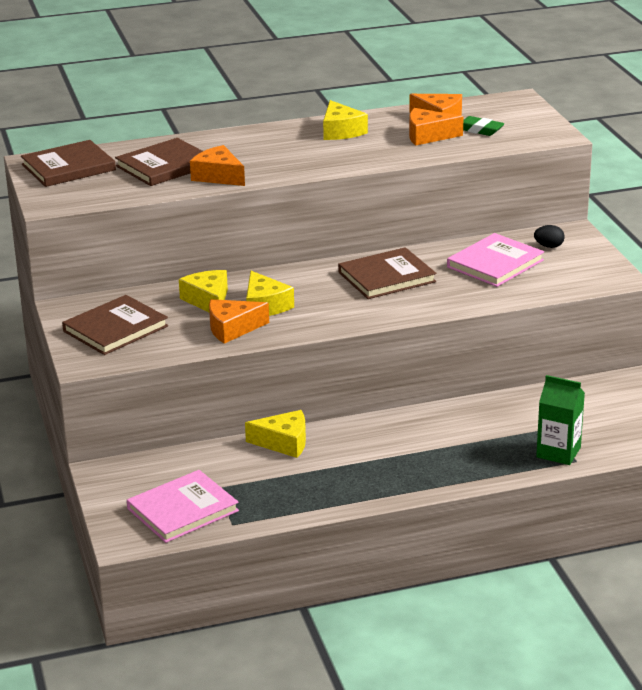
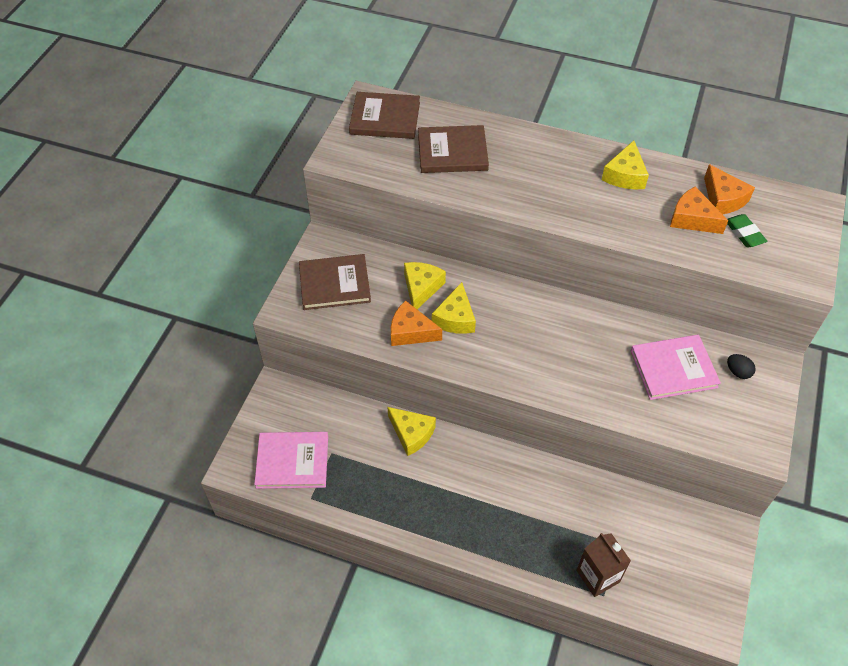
camera: 35 degrees right, 25 degrees up
orange cheese [190,145,245,186] -> none
brown book [338,247,436,299] -> none
green carton [536,375,585,465] -> brown carton [576,533,631,597]

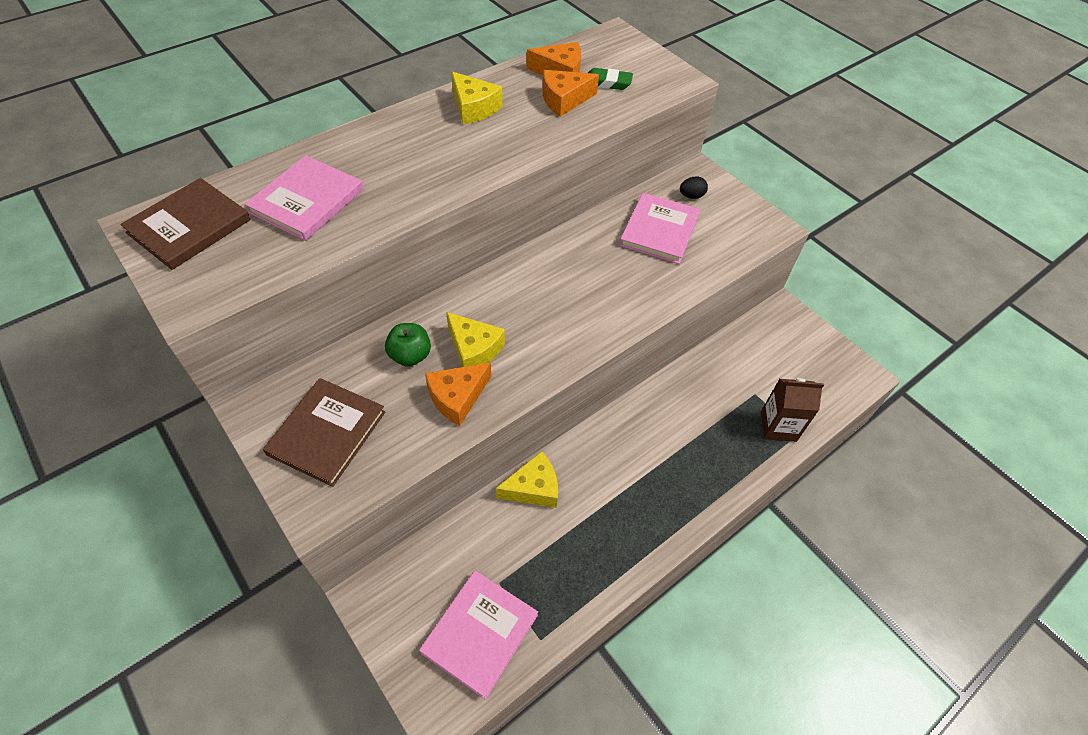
camera: 60 degrees left, 0 degrees up
yellow cheese [404,262,446,309] -> green apple [385,323,431,367]
brown book [418,125,489,173] -> pink book [244,155,364,241]

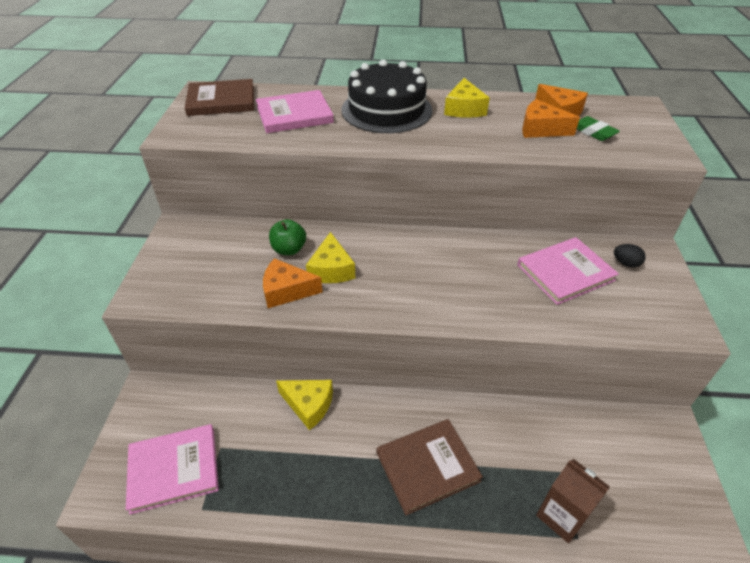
camera: 45 degrees right, 10 degrees down
brown book [263,378,385,487] -> brown book moved to [377,419,483,515]
none -> black cake [341,60,432,133]

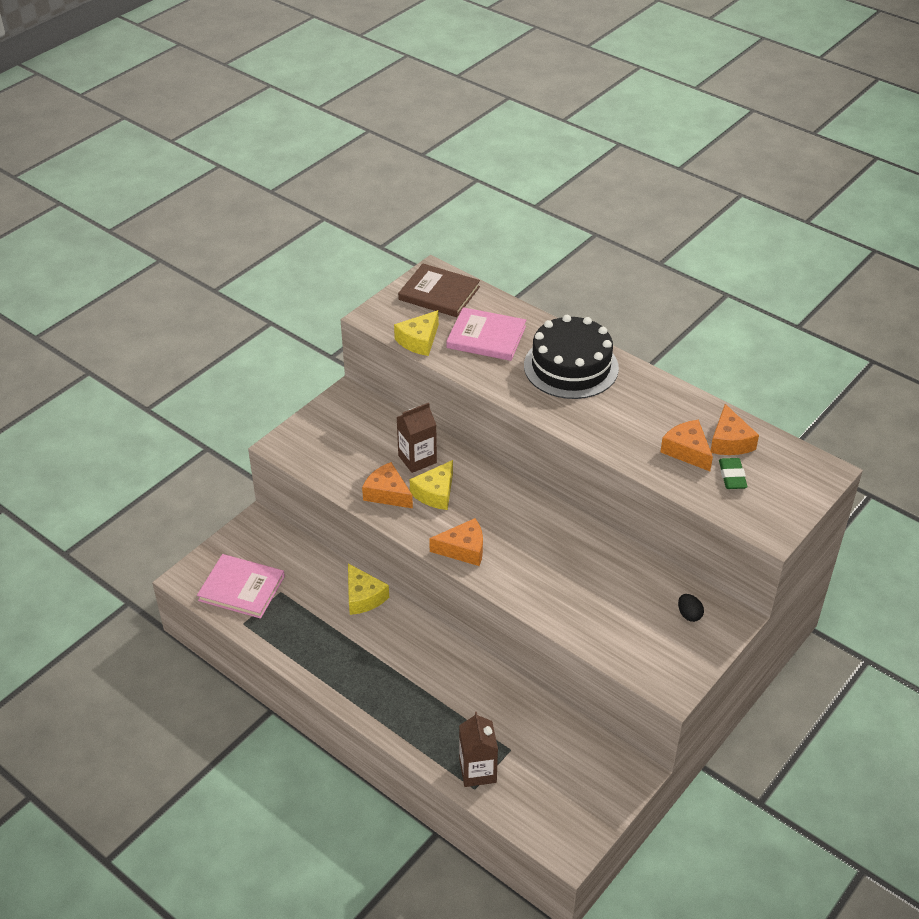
camera: 35 degrees right, 0 degrees up
green apple [269,219,306,255] -> brown carton [396,403,437,473]
brown book [377,419,483,515] -> none
yellow cheese [444,78,490,118] -> yellow cheese moved to [394,310,439,356]
pink book [517,237,619,305] -> none
none -> orange cheese [429,518,483,566]

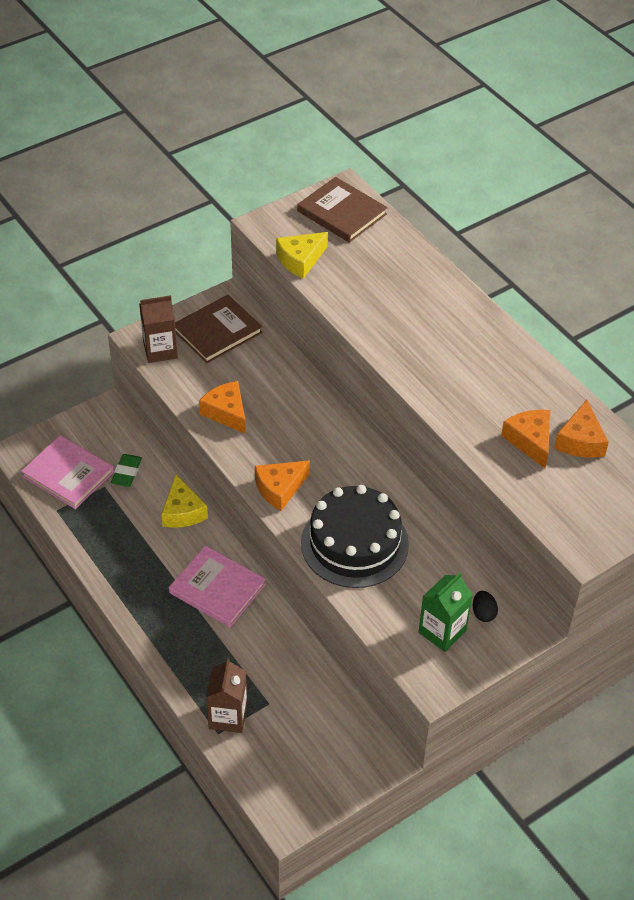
camera: 15 degrees right, 5 degrees up
brown carton [396,403,437,473] -> brown carton moved to [139,295,178,363]
yellow cheese [410,460,453,510] -> none
orange cheese [429,518,483,566] -> orange cheese turned 135 degrees clockwise [255,460,310,511]
pink book [446,307,526,361] -> pink book moved to [169,545,266,627]
black cake [524,315,619,399] -> black cake moved to [301,485,409,588]
green eraser [719,458,747,489] -> green eraser moved to [111,454,142,487]
none -> brown book [175,295,263,363]
none -> green carton [419,572,473,652]

